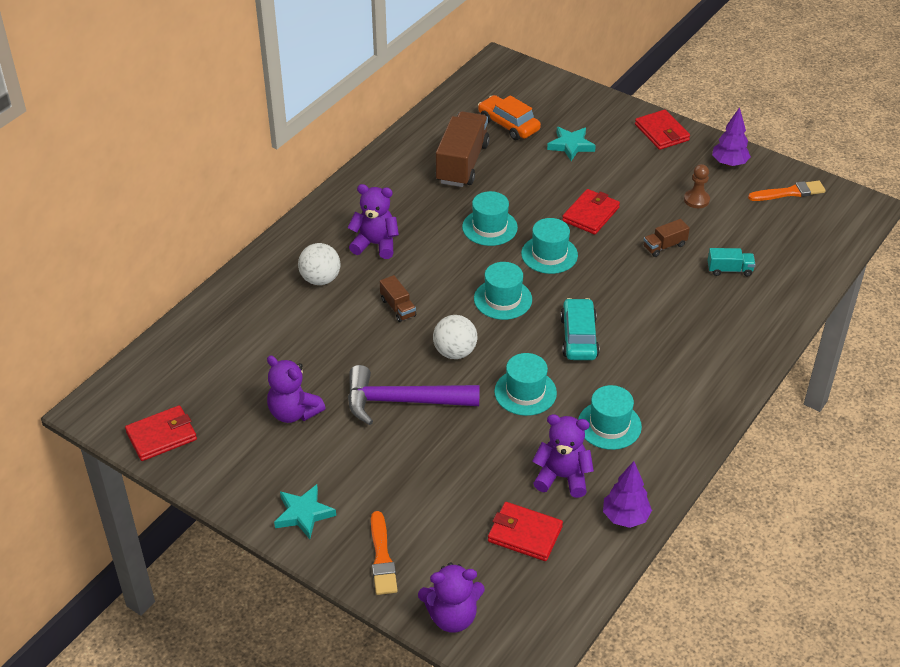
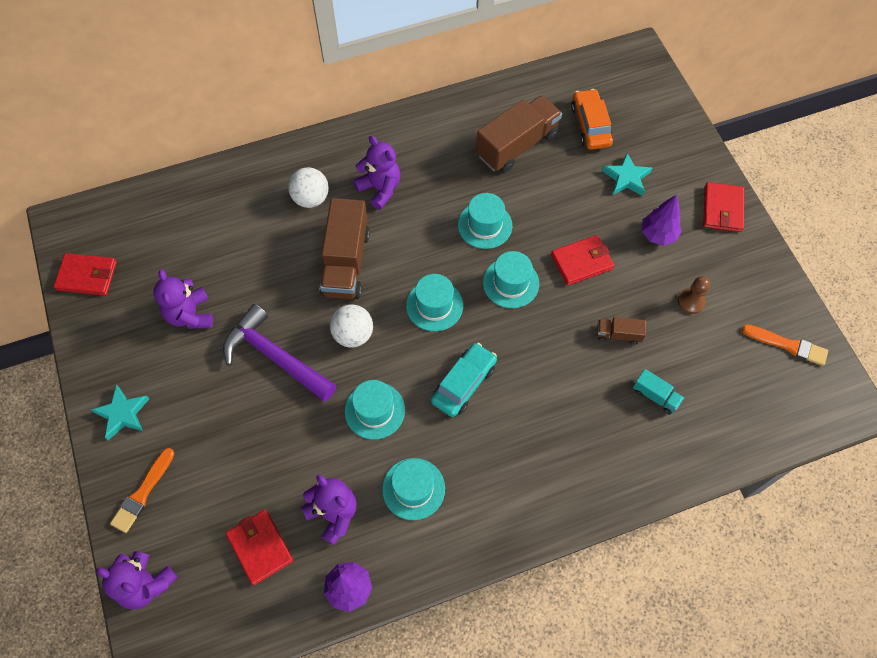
camera: 35 degrees right, 20 degrees up
brown truck [380,275,416,322] -> brown truck [320,198,370,299], size x2.11
purple tree [712,107,751,167] -> purple tree moved to [642,194,682,246]

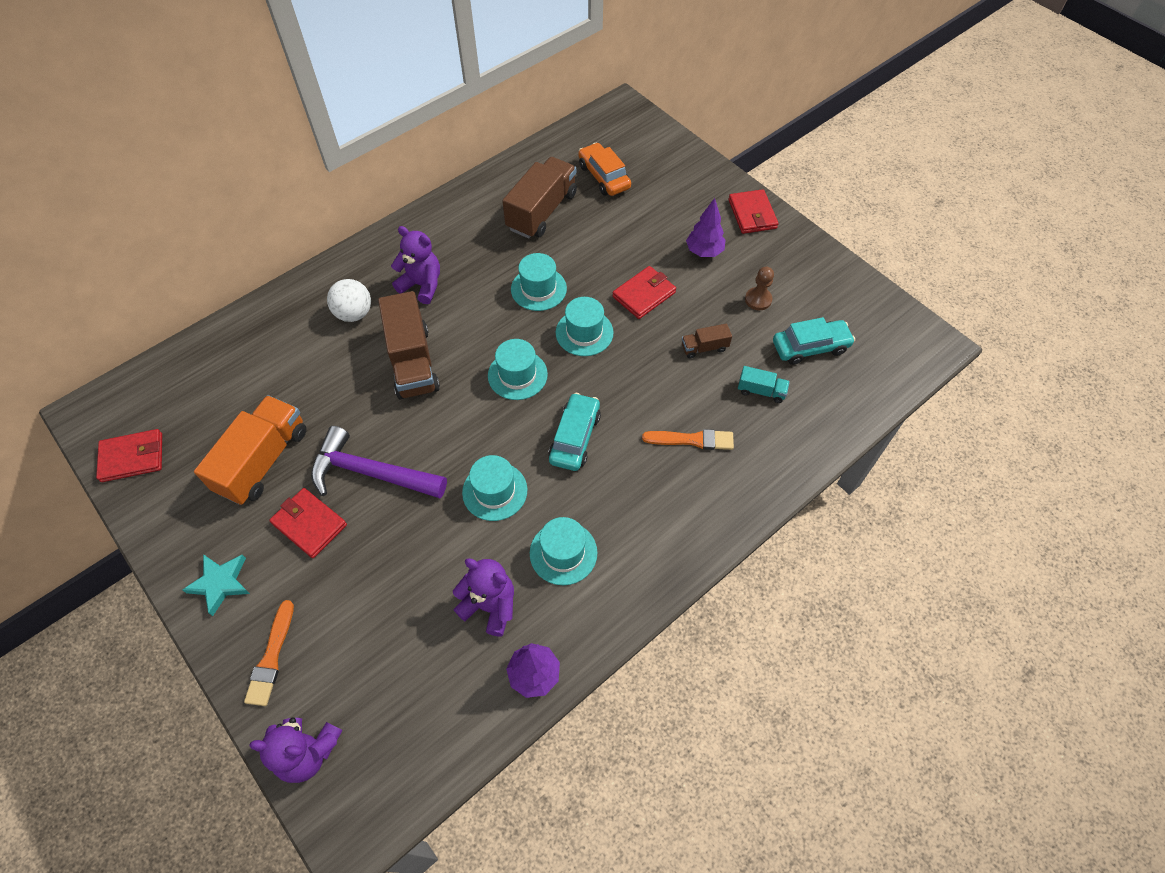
camera: 20 degrees left, 5 degrees down
purple teddy bear [154,269,213,329] -> orange truck [194,395,307,505]
red wallet [226,510,294,585] -> red wallet moved to [269,488,347,558]
white ball [330,304,373,348] -> none
turquoise star [602,153,652,196] -> none
orange brush [742,324,828,366] -> orange brush moved to [642,429,734,450]
none -> turquoise car [773,317,855,365]

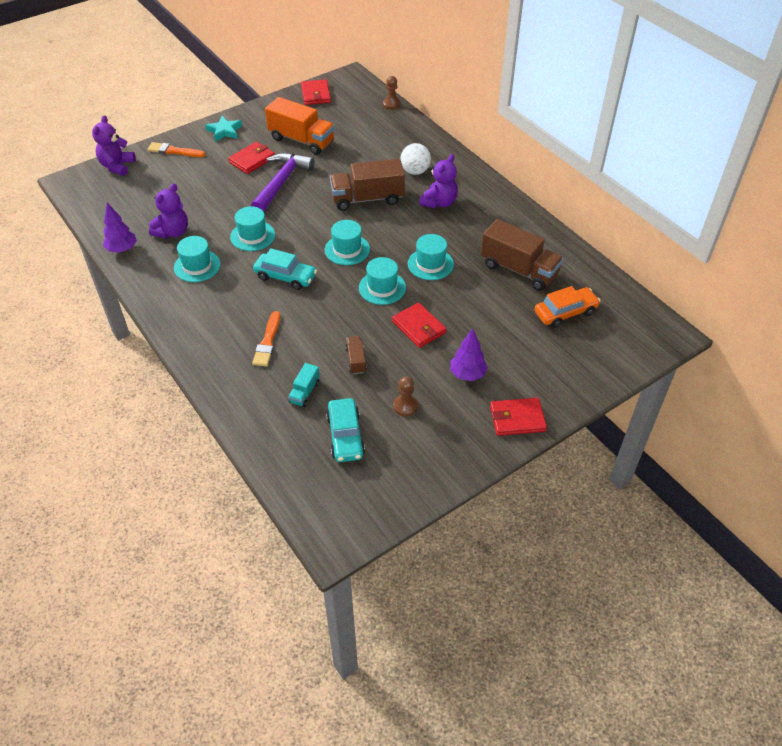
camera: 95 degrees right, 10 degrees down
none -> brown pawn [383,76,401,109]

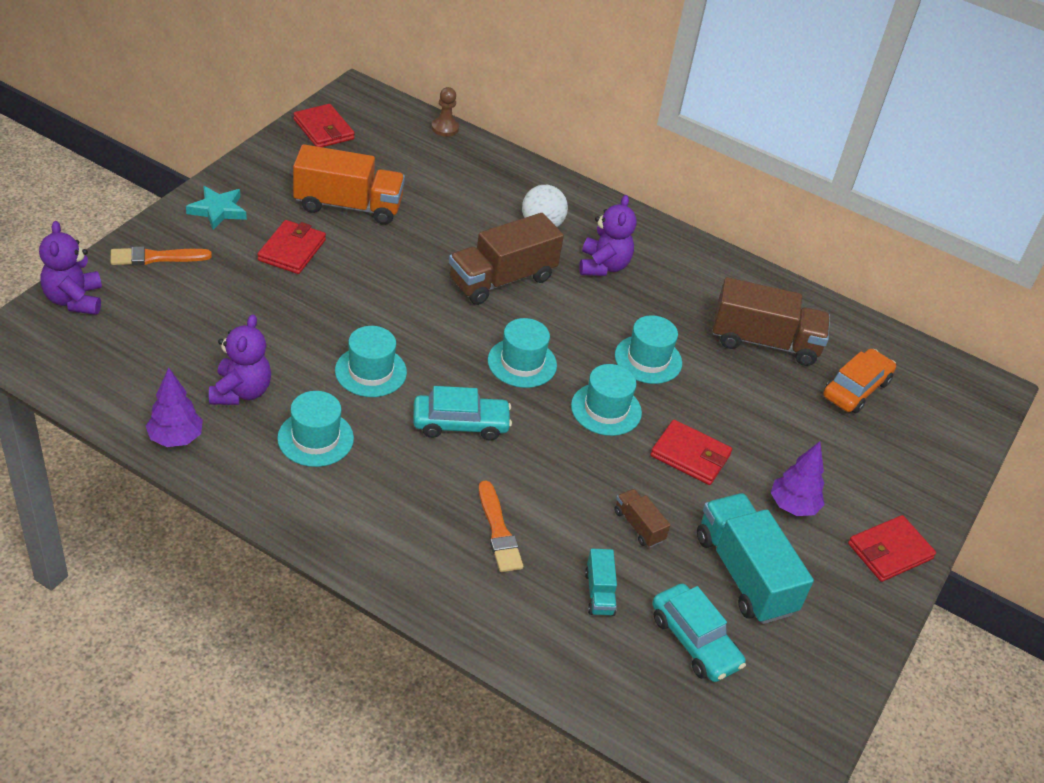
camera: 30 degrees left, 5 degrees down
purple hammer [251,153,315,212] -> none
brown pawn [393,376,418,416] -> turquoise truck [697,493,814,624]

